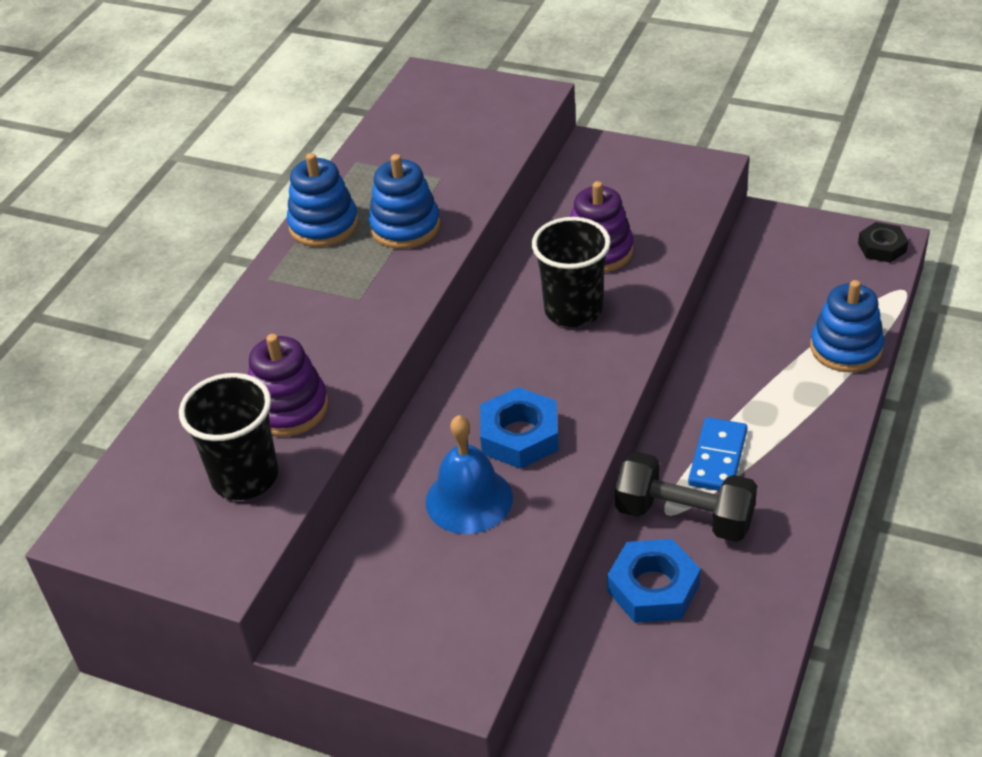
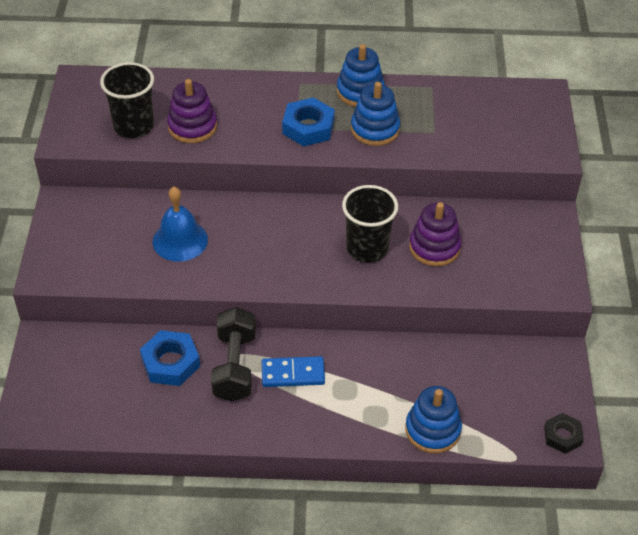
camera: 65 degrees right, 5 degrees up
blue nut [480,387,559,469] -> blue nut moved to [282,97,335,146]

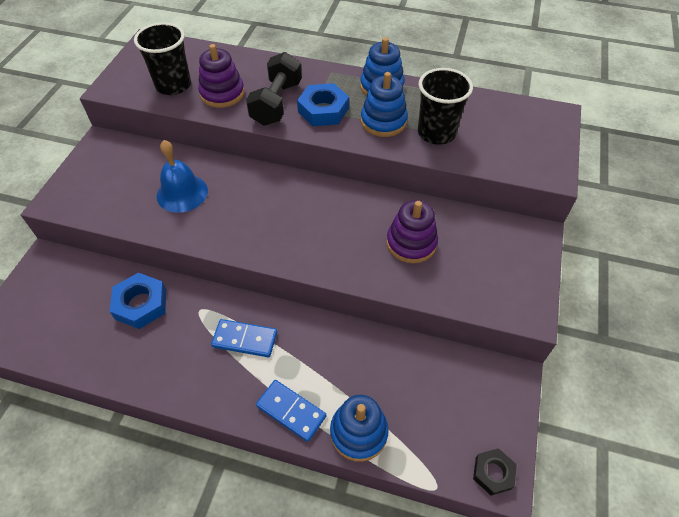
camera: 15 degrees right, 5 degrees up
black dumbbell [211,307,256,402] -> black dumbbell moved to [246,52,302,126]
black cup [342,185,398,263] -> black cup moved to [418,68,473,145]
none -> blue domino [256,380,326,442]

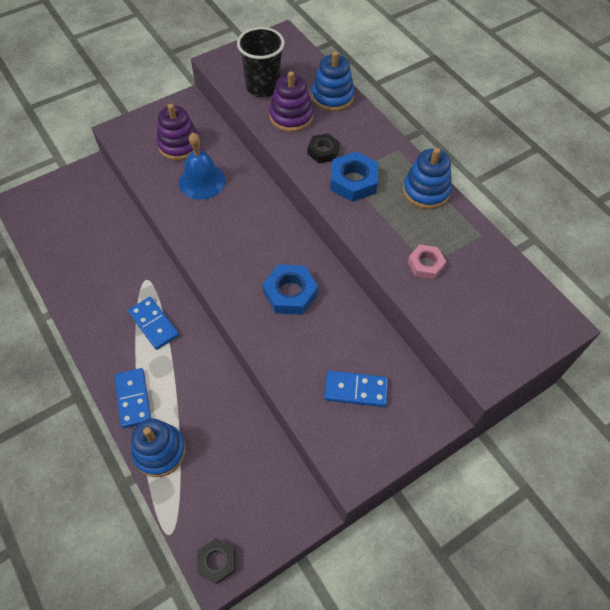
camera: 40 degrees right, 5 degrees up
blue nut [110,273,166,329] -> blue nut moved to [263,264,318,315]
black dumbbell [246,52,302,126] -> black nut [307,133,340,163]
blue stacking toy [361,72,408,137] -> blue stacking toy moved to [311,51,355,112]
purple stacking toy [386,200,438,263] -> purple stacking toy moved to [157,104,200,160]
black cup [418,68,473,145] -> pink nut [408,245,446,279]
none -> blue domino [324,371,388,407]

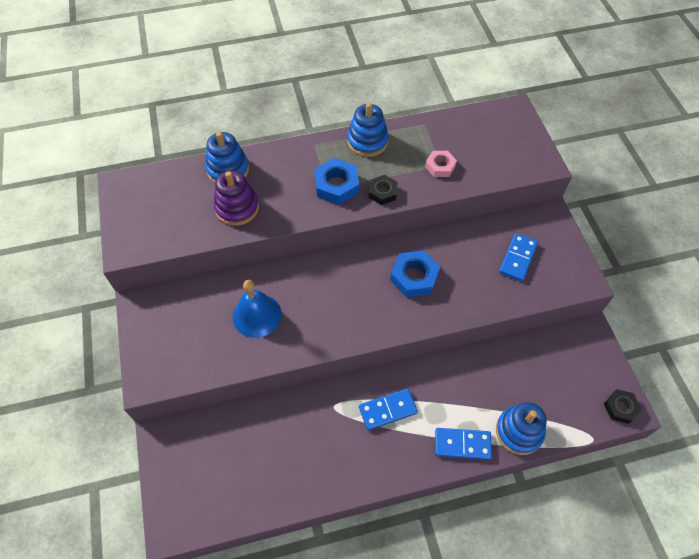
camera: 70 degrees left, 0 degrees up
purple stacking toy [157,104,200,160] -> none
black cup [237,27,284,97] -> none
black nut [307,133,340,163] -> black nut moved to [369,175,398,205]

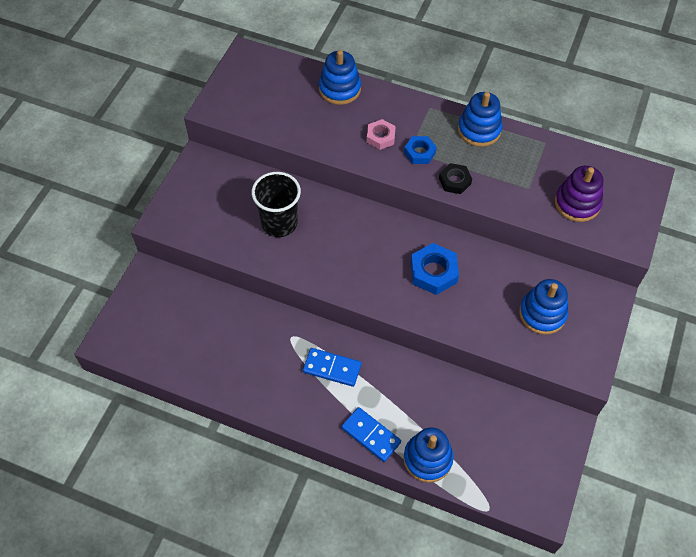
camera: 35 degrees right, 0 degrees up
purple stacking toy [214,171,259,226] -> purple stacking toy moved to [555,166,604,222]
blue bell [233,280,282,338] -> black cup [252,172,301,237]
blue nut [315,158,359,205] -> blue nut [404,136,437,164], size x0.65
pink nut [425,151,457,177] -> pink nut moved to [367,119,396,150]
blue domino [499,233,538,282] -> blue stacking toy [519,279,568,335]
black nut [604,389,642,424] -> none

